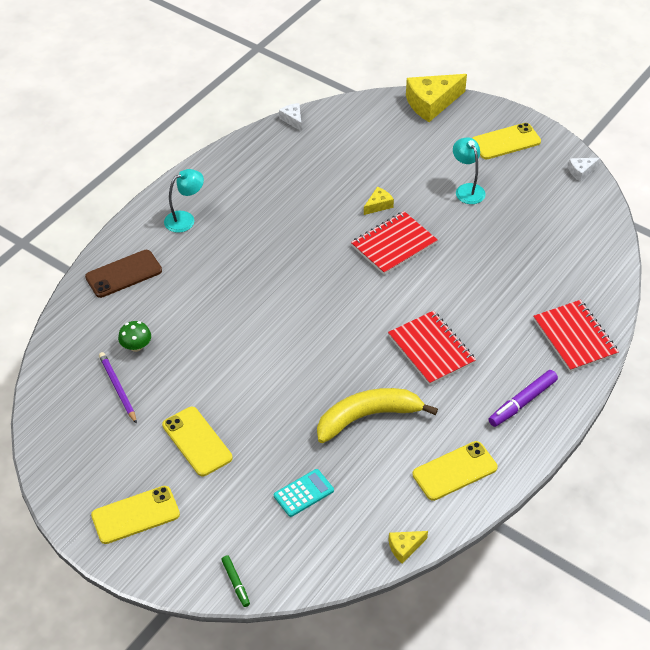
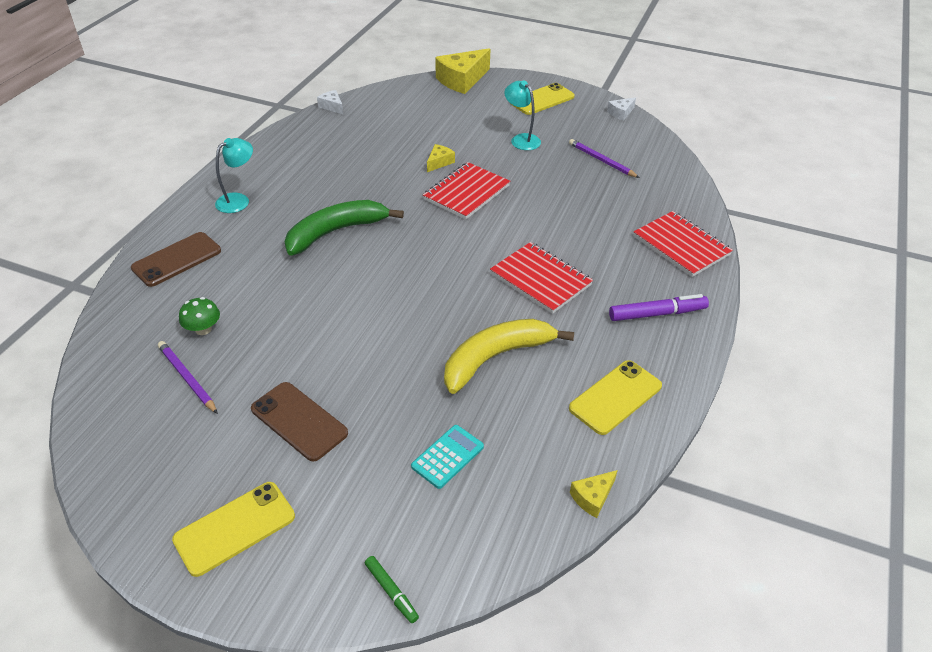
camera: 15 degrees left, 5 degrees down
yellow phone [162,407,233,476] -> brown phone [251,382,348,462]
purple marker [489,370,558,427] -> purple marker turned 135 degrees counterclockwise [609,294,709,321]
none -> green banana [284,200,404,256]
none -> purple pencil [569,139,640,178]

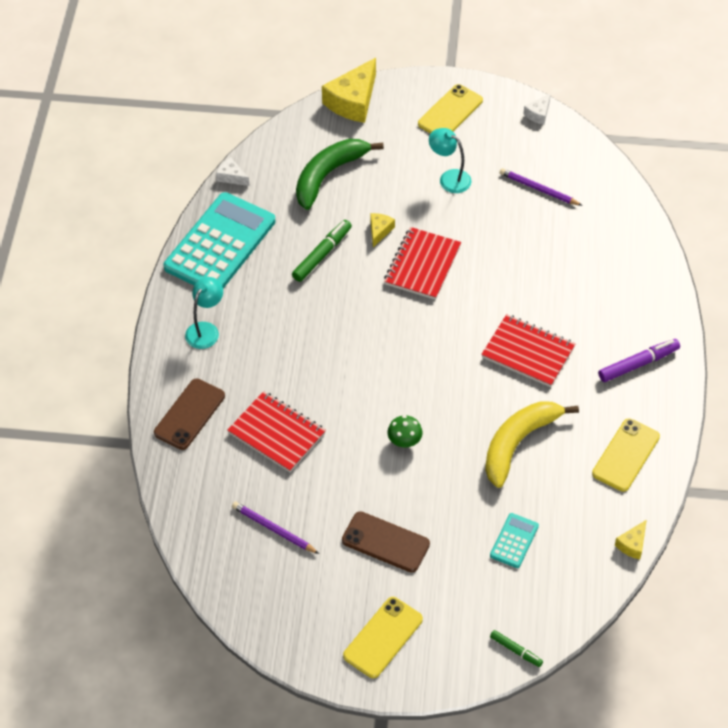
camera: 15 degrees left, 10 degrees up
green mushroom [179,297,220,335] -> green mushroom moved to [387,415,422,447]
green banana [284,200,404,256] -> green banana moved to [296,139,384,210]
red notebook [634,211,733,277] -> red notebook moved to [227,391,326,472]
none -> turquoise calculator [163,192,275,289]
none -> green marker [292,220,352,282]

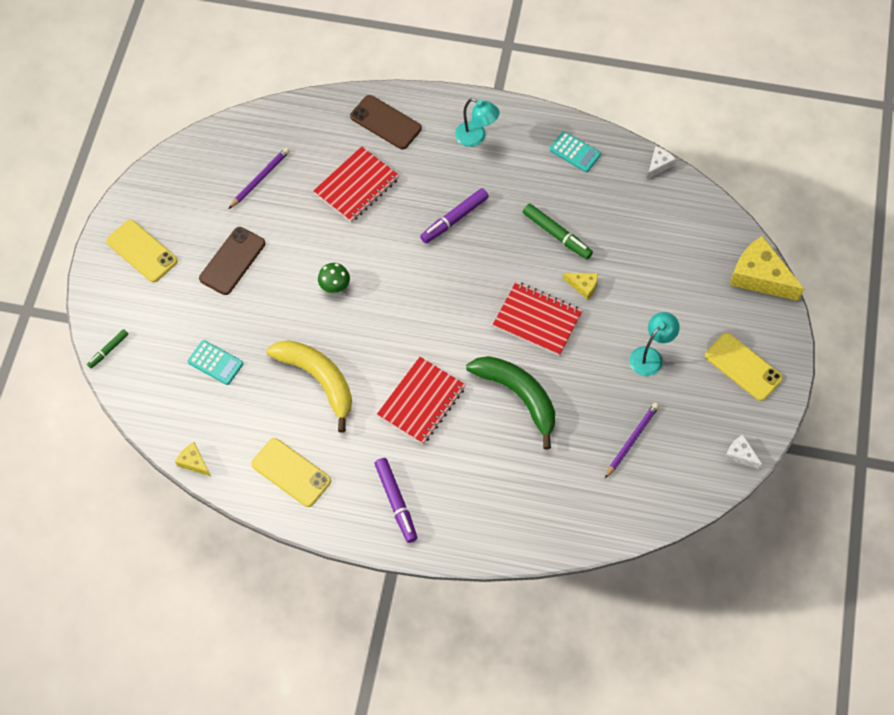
camera: 95 degrees right, 10 degrees up
turquoise calculator [163,192,275,289] -> turquoise calculator [549,131,601,172], size x0.44
green banana [296,139,384,210] -> green banana moved to [466,356,555,449]
none -> purple marker [420,188,489,243]

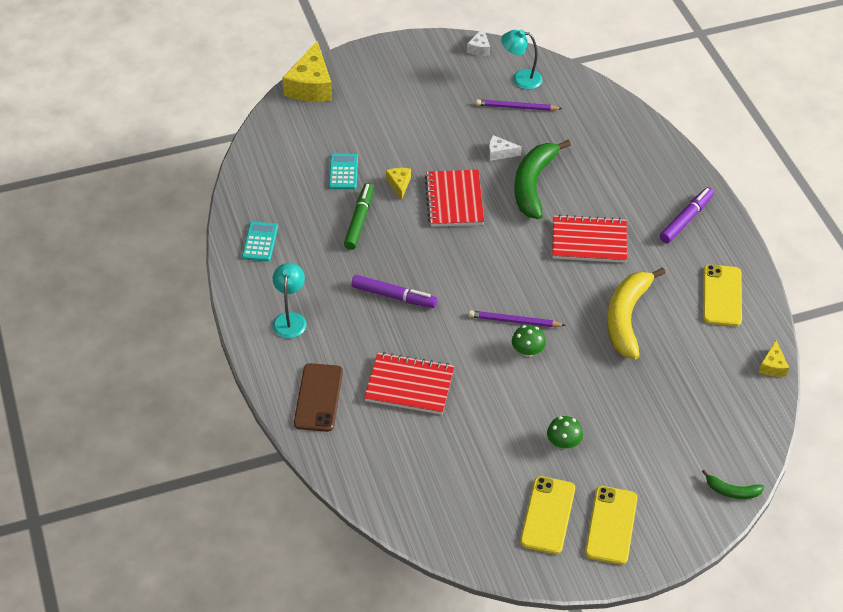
camera: 120 degrees left, 15 degrees down
green marker [87,329,128,368] -> green banana [702,470,764,499]
turquoise calculator [188,340,243,385] -> turquoise calculator moved to [329,154,358,189]
brown phone [199,227,265,295] -> green mushroom [547,416,583,449]
purple pencil [229,147,290,209] -> purple pencil moved to [468,310,566,327]
turquoise lamp [630,312,680,376] -> turquoise lamp moved to [501,30,542,89]
white cheese [647,146,676,179] -> white cheese moved to [489,135,522,161]
yellow phone [705,333,783,401] -> yellow phone moved to [520,476,575,554]

